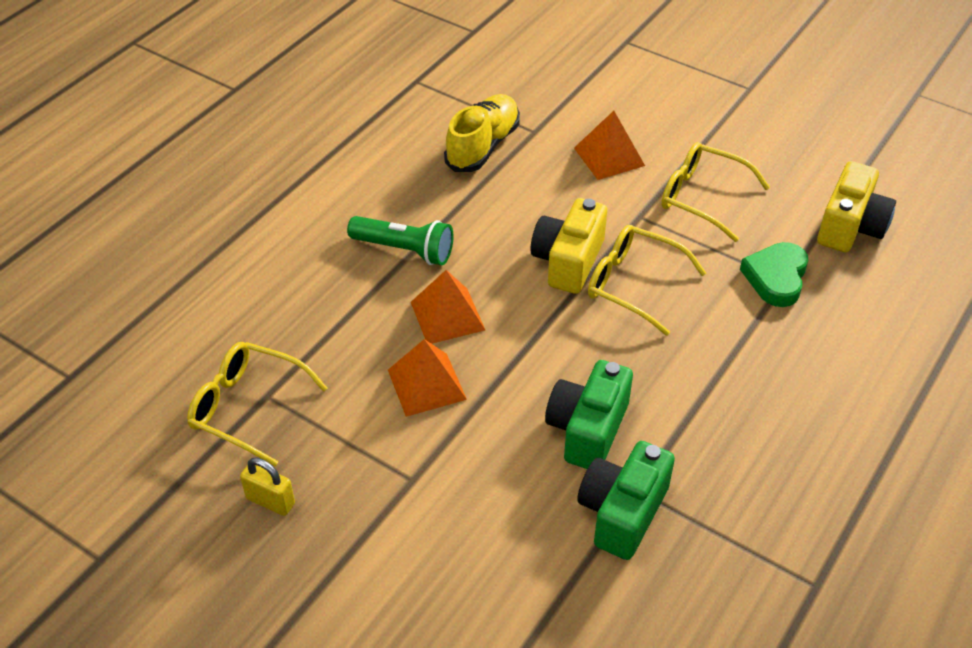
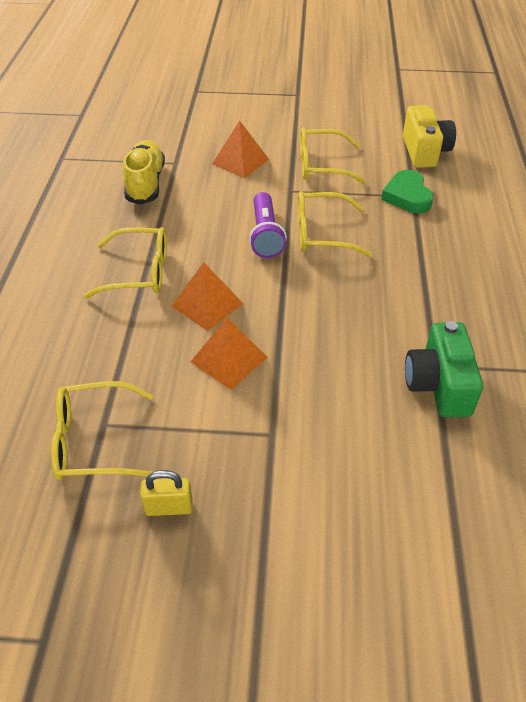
camera: 30 degrees left, 0 degrees up
green flashlight [347,216,453,265] -> yellow glasses [84,227,167,299]
yellow camera [531,198,607,294] -> purple flashlight [249,192,287,258]
green camera [545,360,633,469] -> none

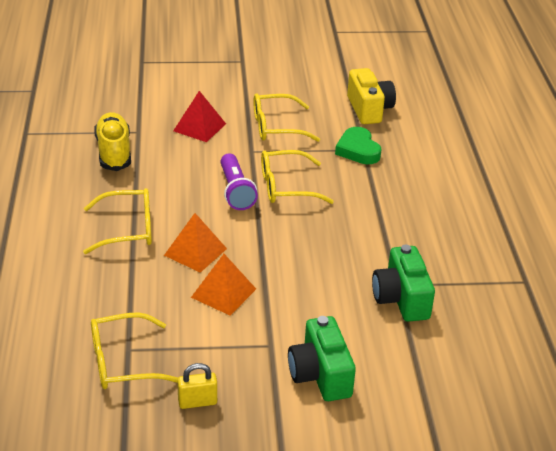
camera: 10 degrees left, 10 degrees down
orange pyramid [212,120,269,178] -> red pyramid [173,91,226,142]
none -> green camera [288,316,356,401]

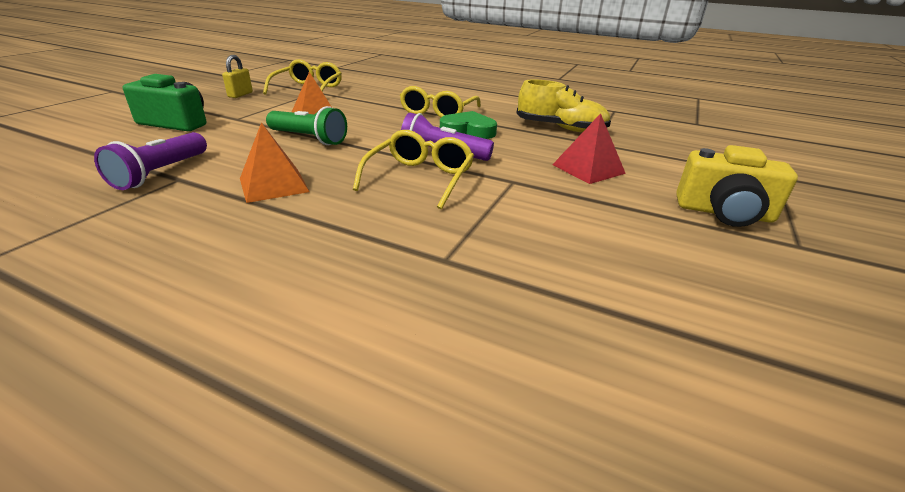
camera: 120 degrees right, 5 degrees down
orange pyramid [164,213,227,273] -> orange pyramid moved to [240,122,310,203]
yellow glasses [253,93,320,142] -> none
green heart [335,127,381,164] -> green heart moved to [440,111,497,139]
yellow camera [347,68,396,124] -> yellow camera moved to [676,145,798,227]
green camera [372,245,435,322] -> purple flashlight [94,132,207,190]
none -> green flashlight [266,106,347,145]

